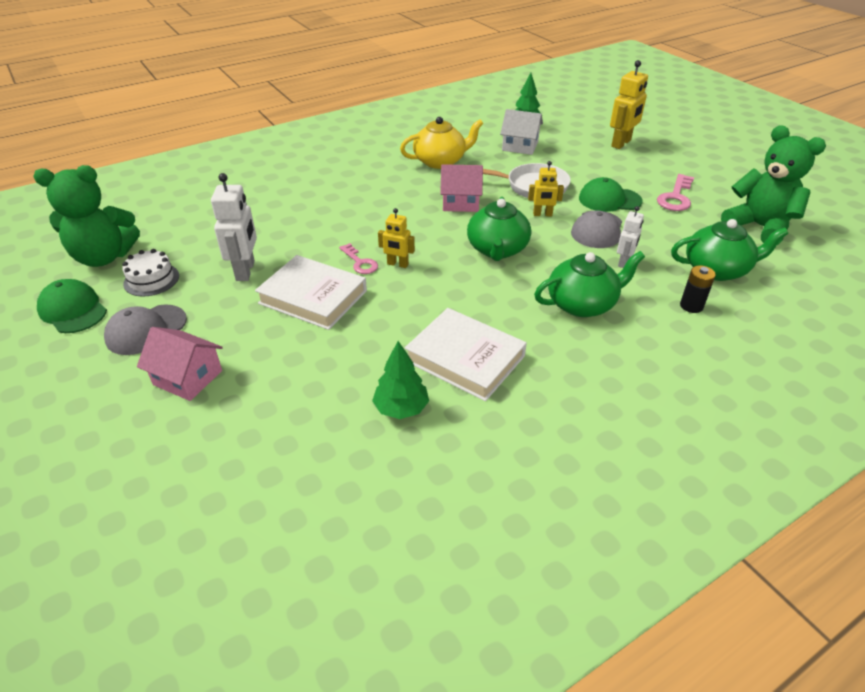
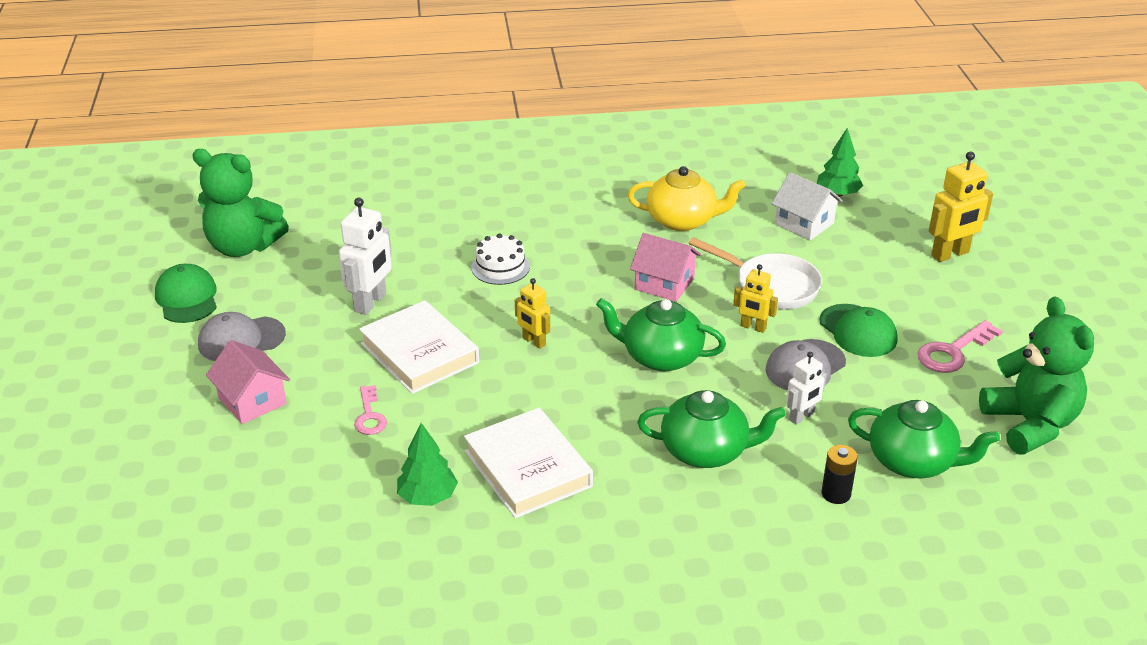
camera: 25 degrees right, 5 degrees down
white cake [122,249,179,297] -> white cake moved to [472,233,530,285]
pink key [339,243,378,274] -> pink key moved to [354,385,387,435]
green teapot [467,197,531,261] -> green teapot turned 75 degrees clockwise [596,298,726,371]
green cap [579,177,643,212] -> green cap turned 150 degrees counterclockwise [820,304,897,357]

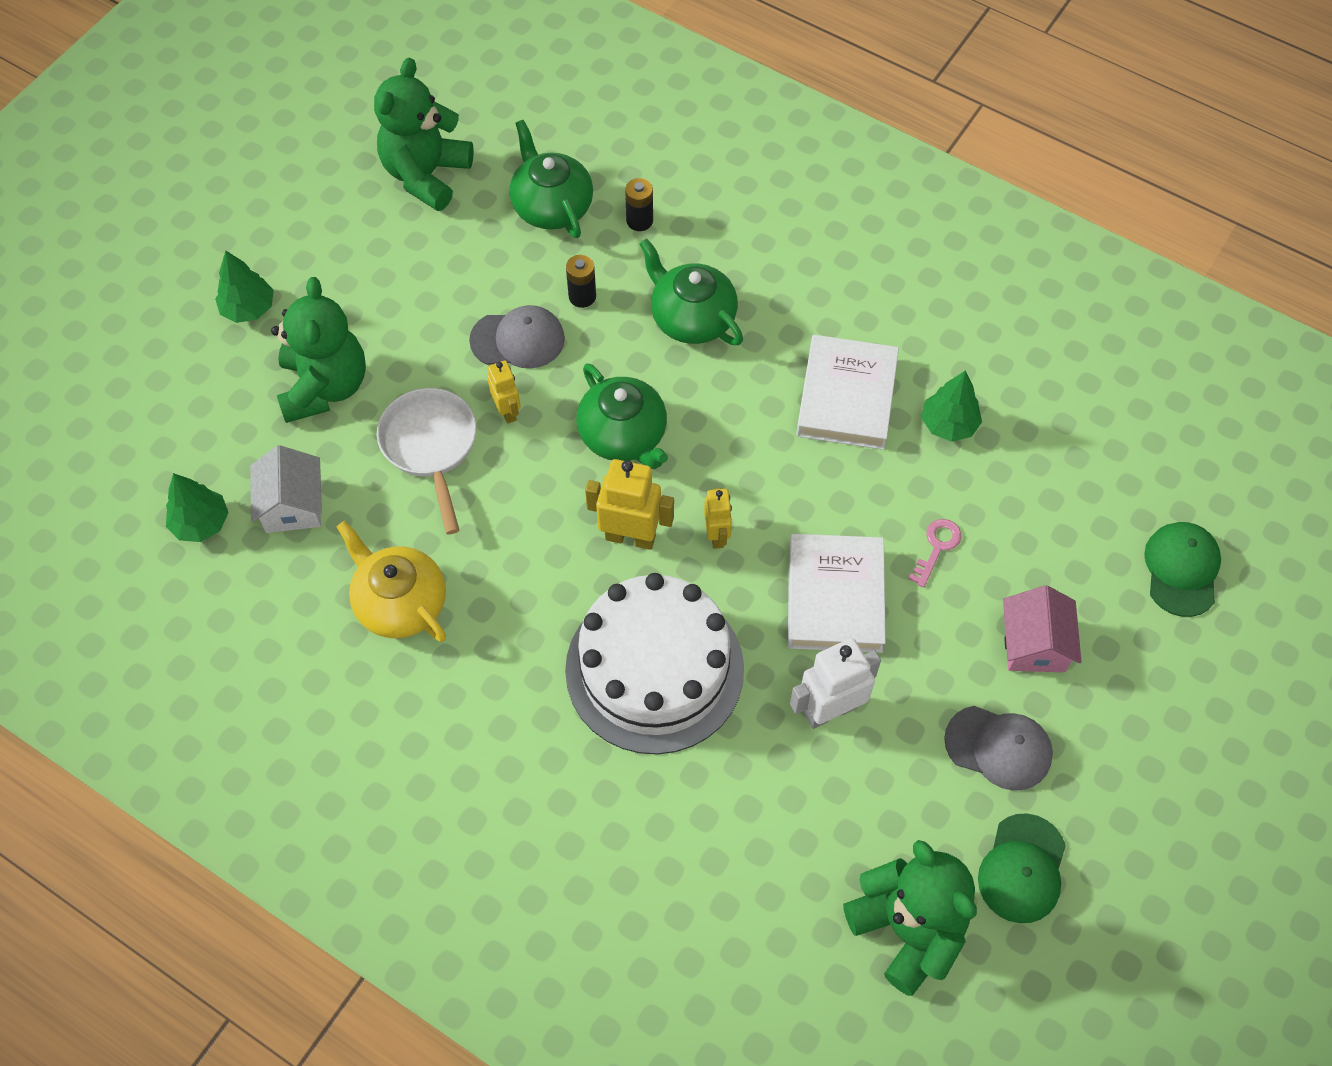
camera: 140 degrees left, 25 degrees up
white cake [472,233,530,285] -> white cake [565,573,744,754], size x2.33
pink house [630,233,701,302] -> none
white robot [786,352,827,424] -> black battery [566,255,596,308]
green cap [820,304,897,357] -> green cap moved to [1144,522,1221,617]
pink key [918,320,1003,373] -> none
yellow robot [929,152,993,262] -> yellow robot moved to [585,459,674,550]
none -> green tree [215,250,274,323]
none -> green teddy bear [271,277,366,423]

